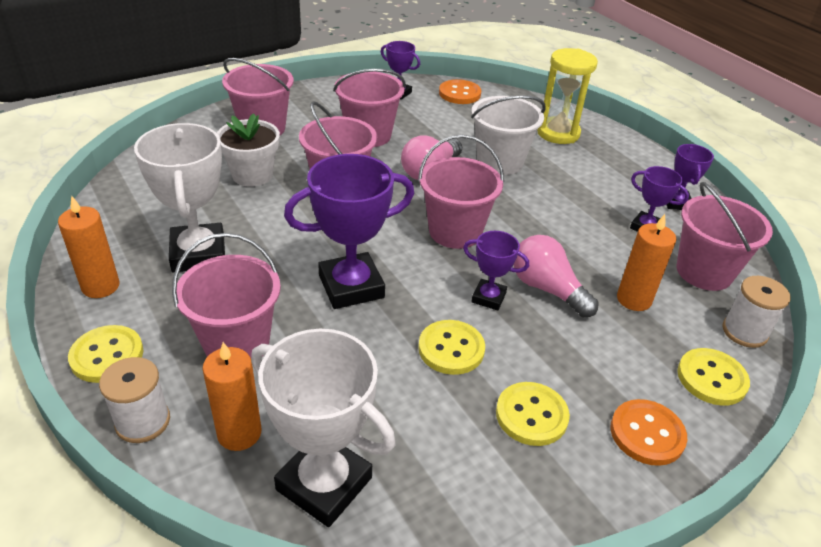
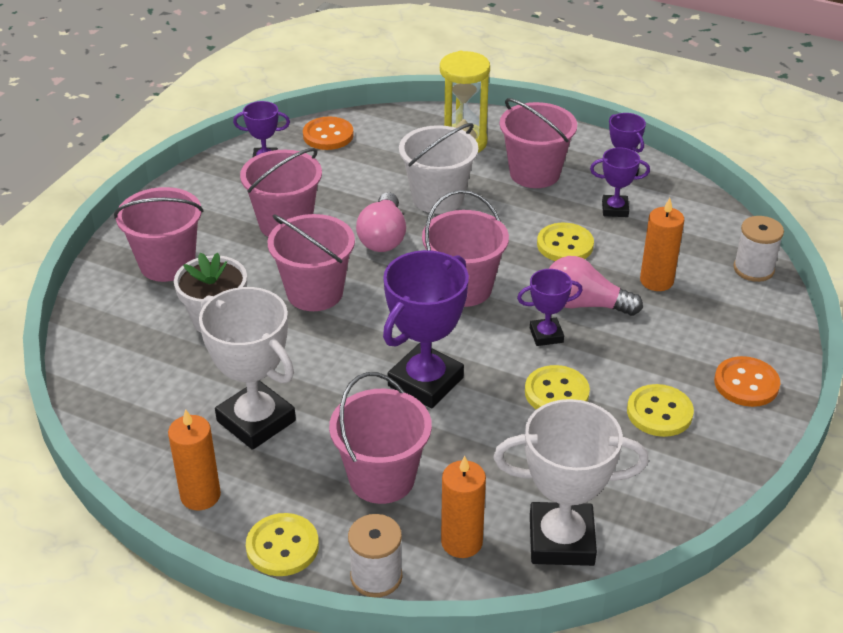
camera: 30 degrees left, 0 degrees up
pink bucket [676,182,773,291] -> pink bucket moved to [500,98,577,188]
yellow button [677,348,750,406] -> yellow button moved to [537,223,594,261]

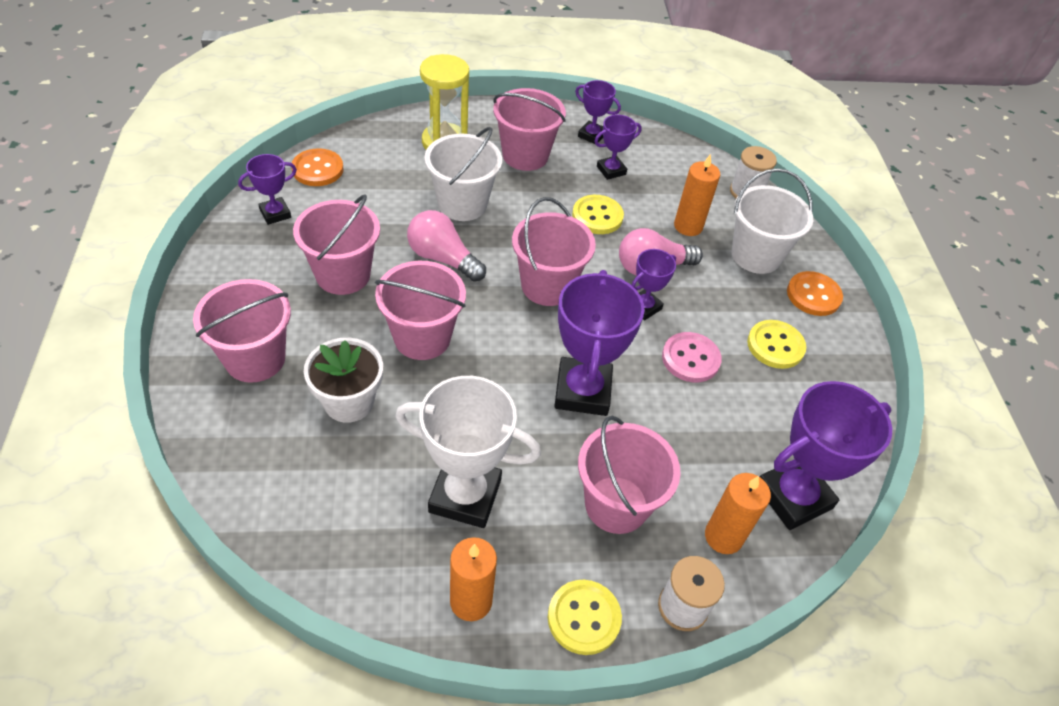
camera: 35 degrees left, 10 degrees up
pink light bulb [356,192,406,252] -> pink light bulb turned 150 degrees clockwise [407,210,486,282]
white trophy [493,399,649,566] -> purple trophy [760,381,892,530]
yellow button [525,365,590,410] -> pink button [662,332,722,382]
none -> white bucket [732,168,813,274]

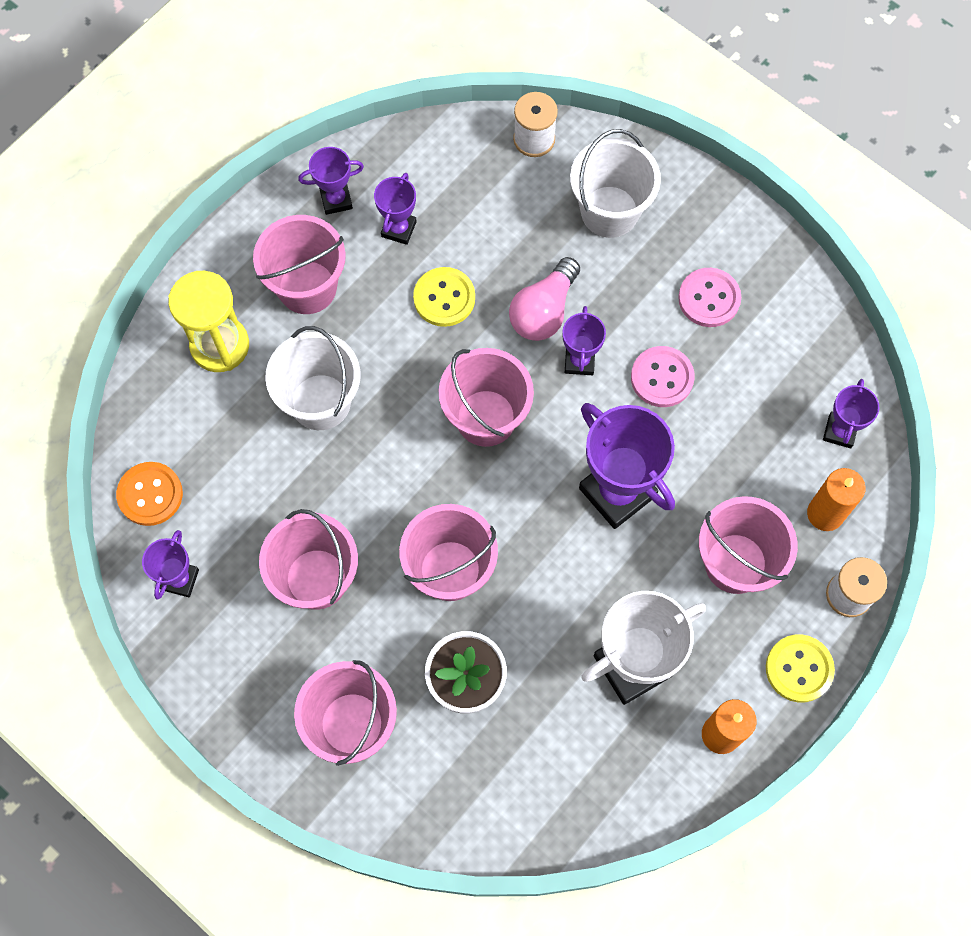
camera: 40 degrees left, 20 degrees up
pink light bulb [407,210,486,282] -> none
orange candle [674,154,720,236] -> none
yellow button [747,320,806,369] -> pink button [678,268,741,327]
purple trophy [760,381,892,530] -> purple trophy [823,379,879,448], size x0.53
orange button [787,271,843,316] -> none

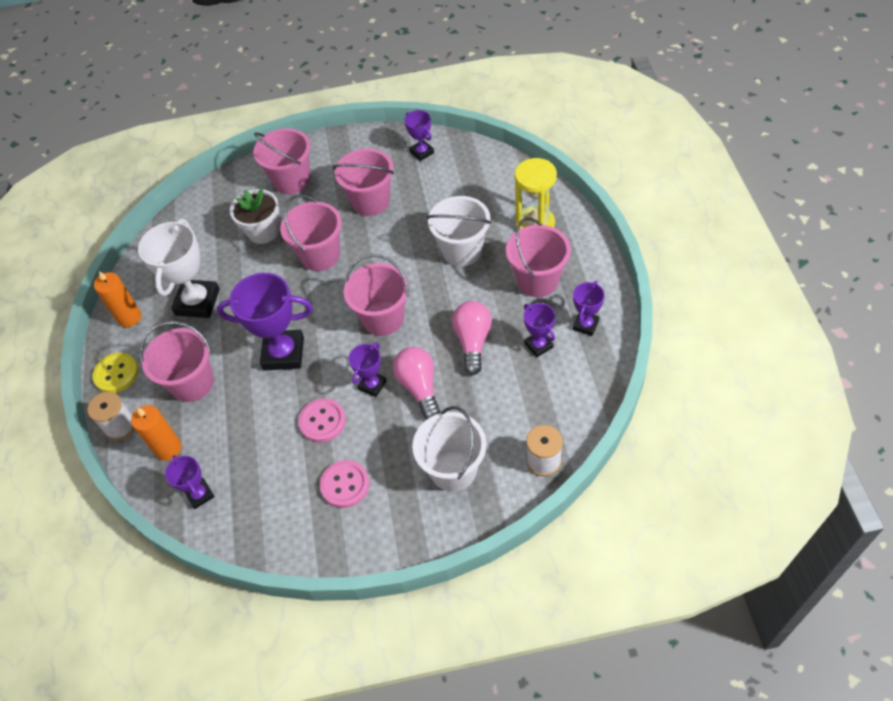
camera: 135 degrees right, 15 degrees down
orange button [116,462,183,526] -> none
yellow button [413,267,475,327] -> pink light bulb [452,301,492,375]
purple trophy [562,306,606,375] -> purple trophy turned 75 degrees clockwise [349,342,386,397]

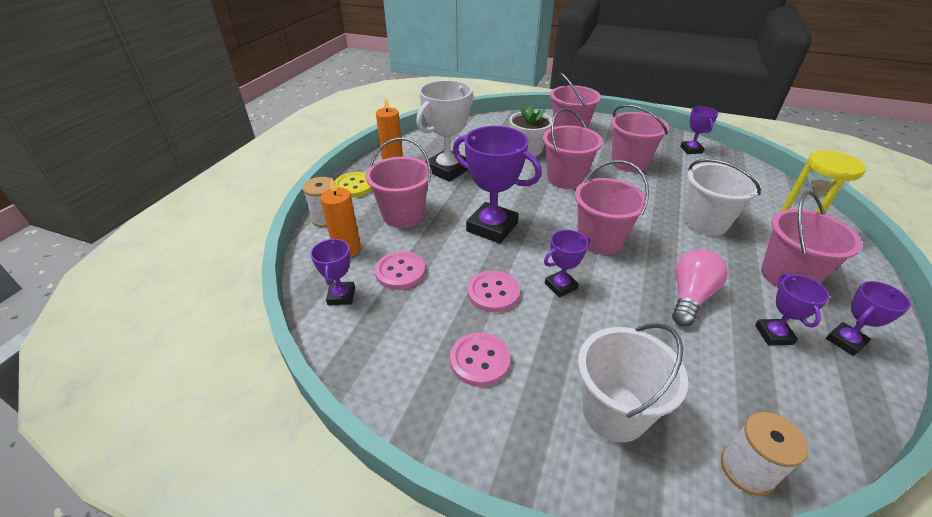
camera: 25 degrees right, 15 degrees down
pink light bulb [393,347,440,419] -> none
none -> pink button [375,251,425,290]

